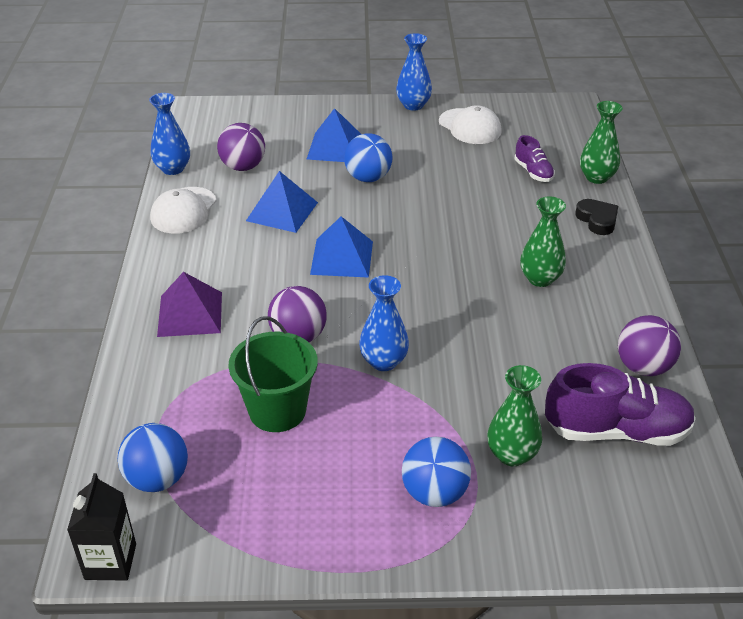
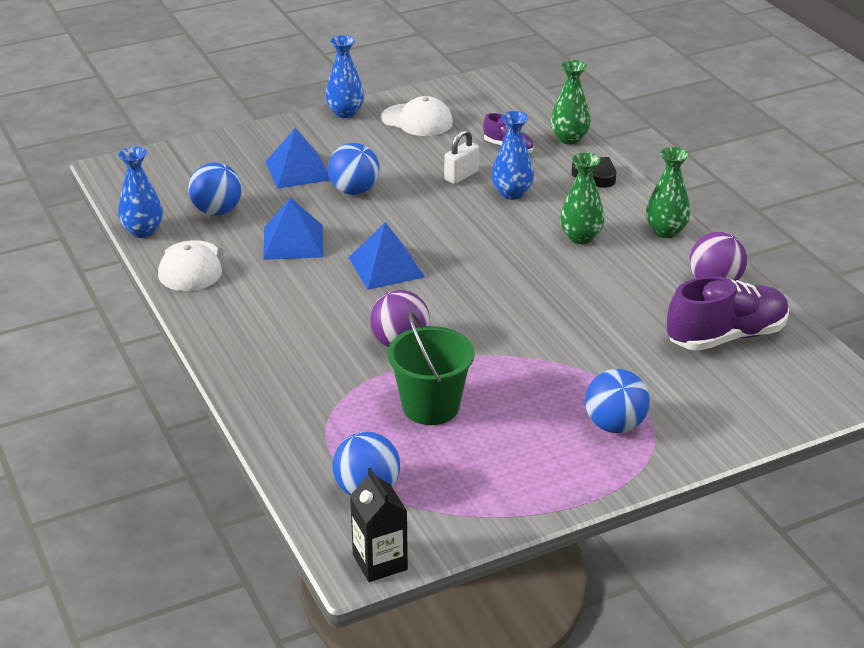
camera: 25 degrees left, 5 degrees down
purple pyramid [157,272,222,337] -> none
purple ball [217,123,265,171] -> blue ball [188,162,242,216]
blue vase [359,275,409,371] -> blue vase moved to [492,111,534,200]
green vase [487,365,542,466] -> green vase moved to [646,147,691,238]
none -> white padlock [444,129,479,184]

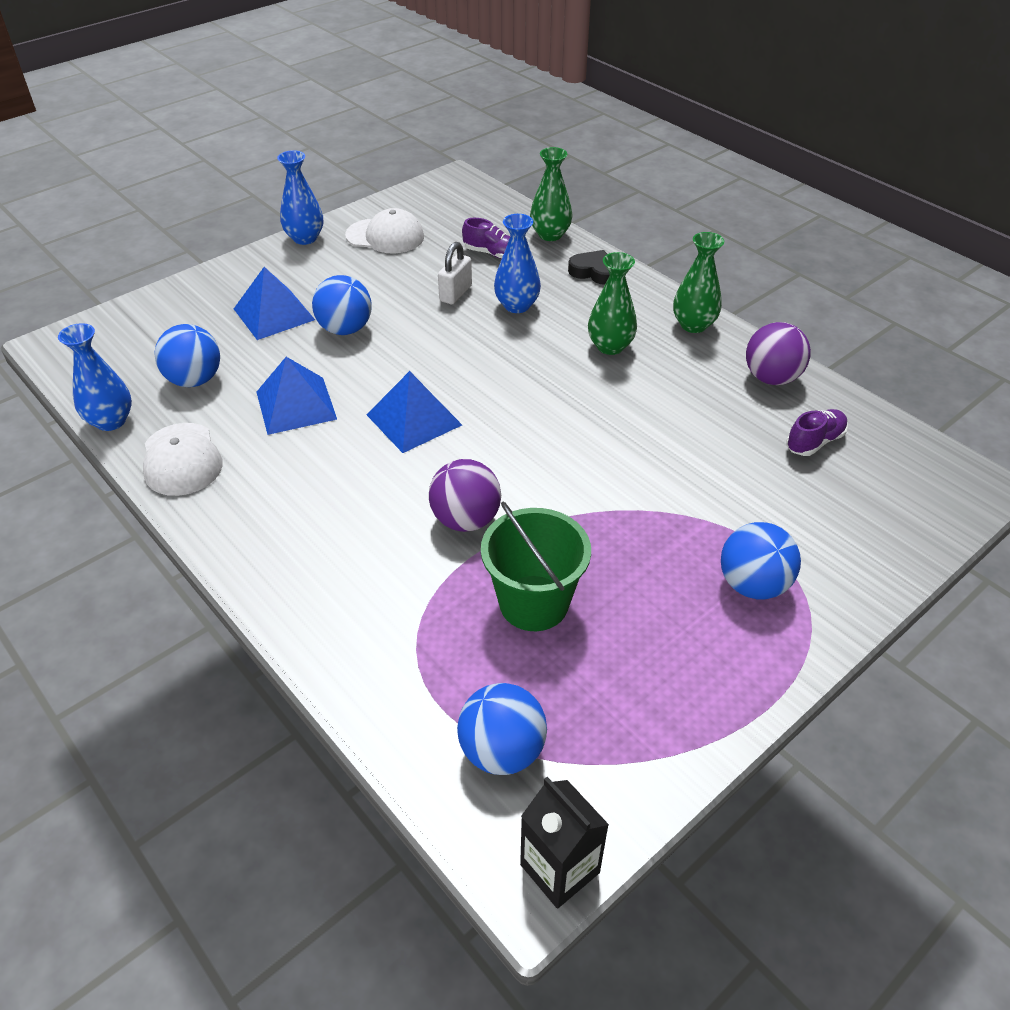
camera: 15 degrees left, 10 degrees up
purple shoe [667,276,789,351] -> purple shoe [786,409,848,456], size x0.52

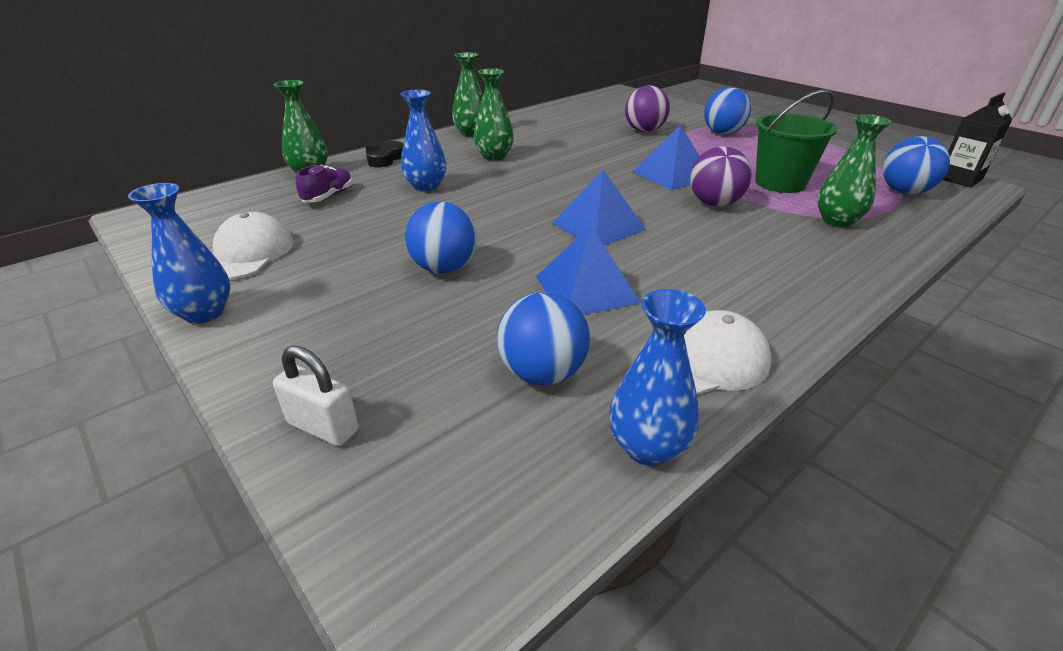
camera: 90 degrees left, 10 degrees down
blue pyramid [234,267,315,340] -> blue pyramid moved to [633,125,700,190]
white padlock [438,242,472,304] -> white padlock moved to [273,346,359,446]
purple ball [746,322,811,385] -> purple ball moved to [625,85,670,132]
purple shoe [786,409,848,456] -> none
none -> green vase [817,114,892,228]

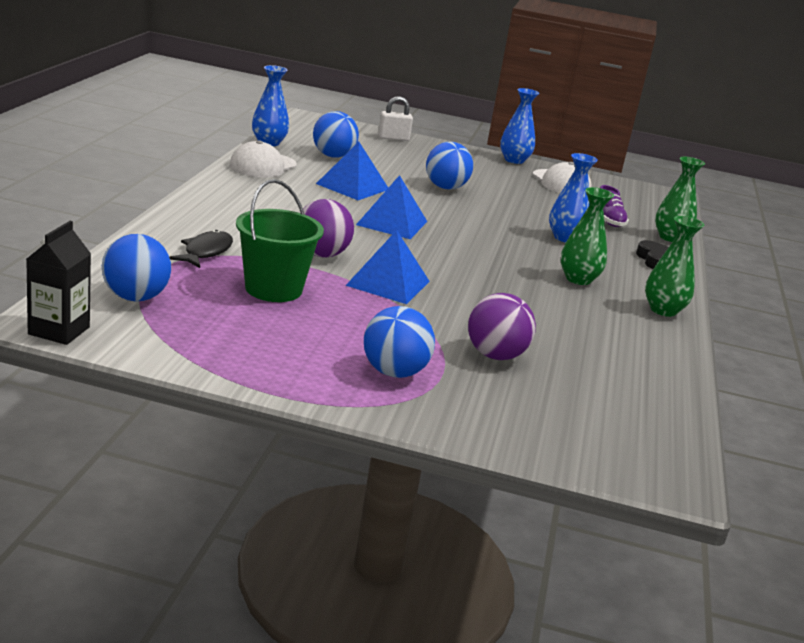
camera: 140 degrees right, 10 degrees down
green vase [817,114,892,228] -> black fish [169,230,233,268]

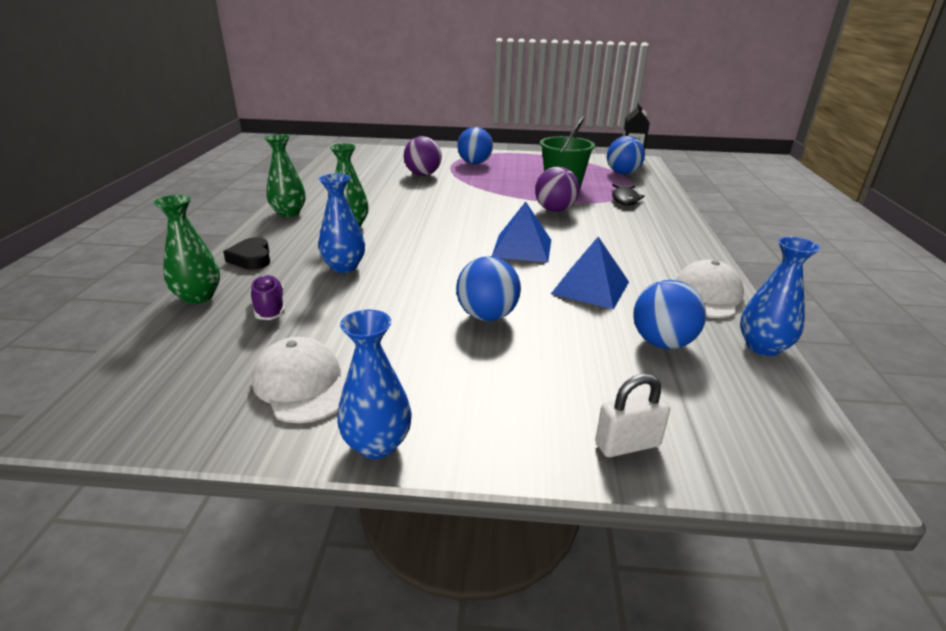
camera: 175 degrees right, 5 degrees up
blue pyramid [345,230,430,304] -> none

